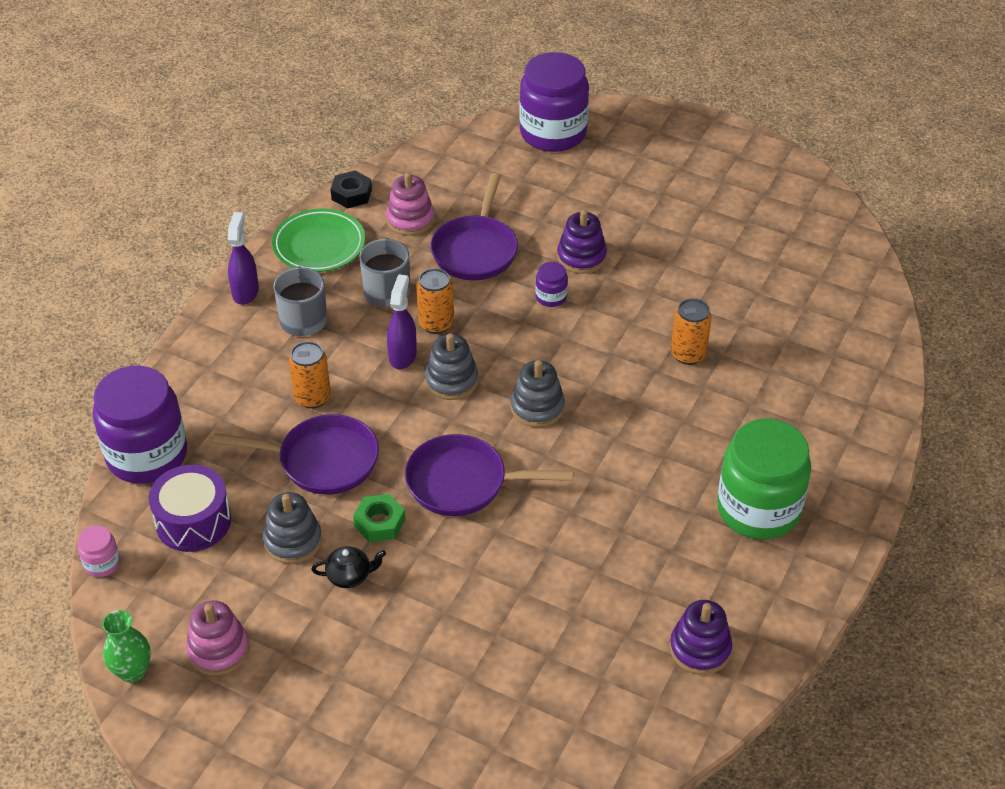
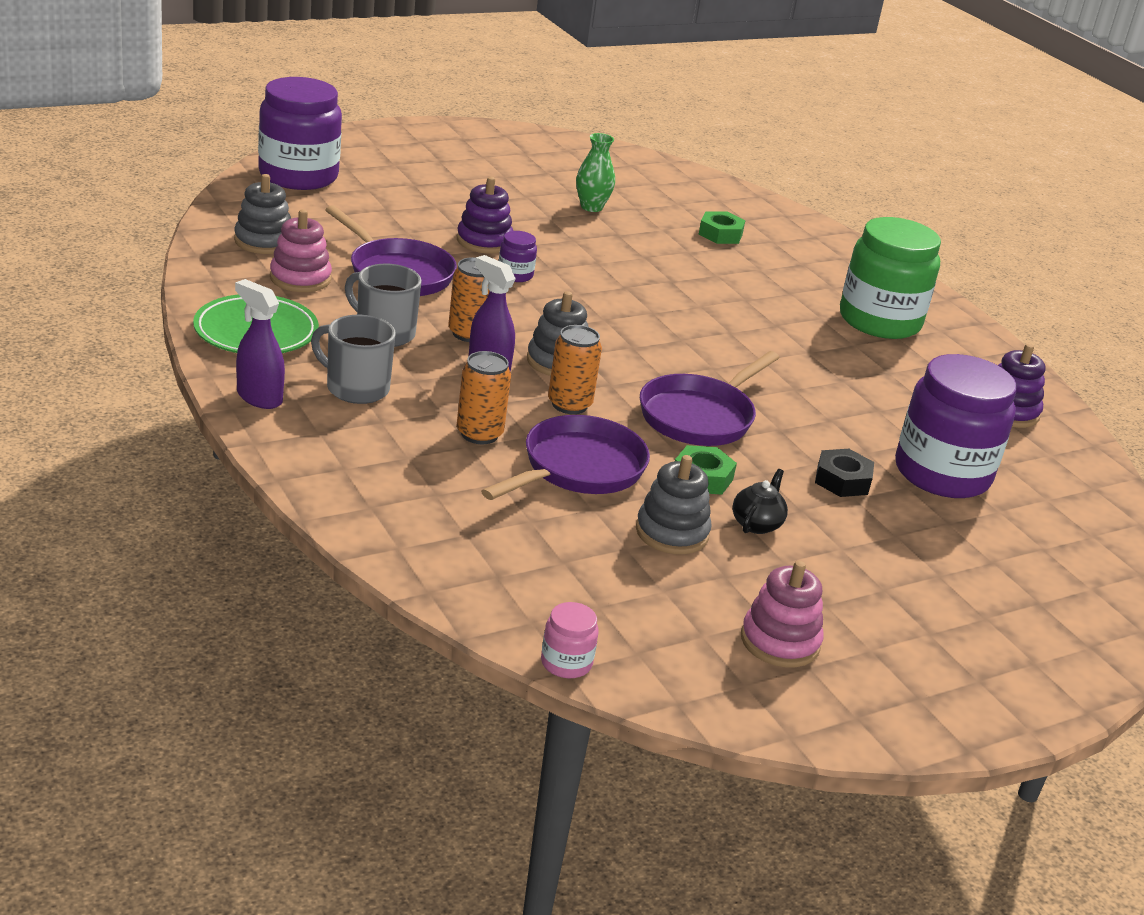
camera: 60 degrees left, 15 degrees down
purple jar [93,365,187,484] -> purple jar moved to [895,354,1017,498]
green vase [102,610,151,683] -> green vase moved to [576,133,615,212]
purple drum [149,465,231,552] -> none
black nut [331,171,372,208] -> black nut moved to [815,449,874,497]
grey stacking toy [510,360,565,427] -> grey stacking toy moved to [234,174,291,254]
orange can [671,298,712,365] -> orange can moved to [548,325,602,414]
none -> green nut [699,211,746,244]

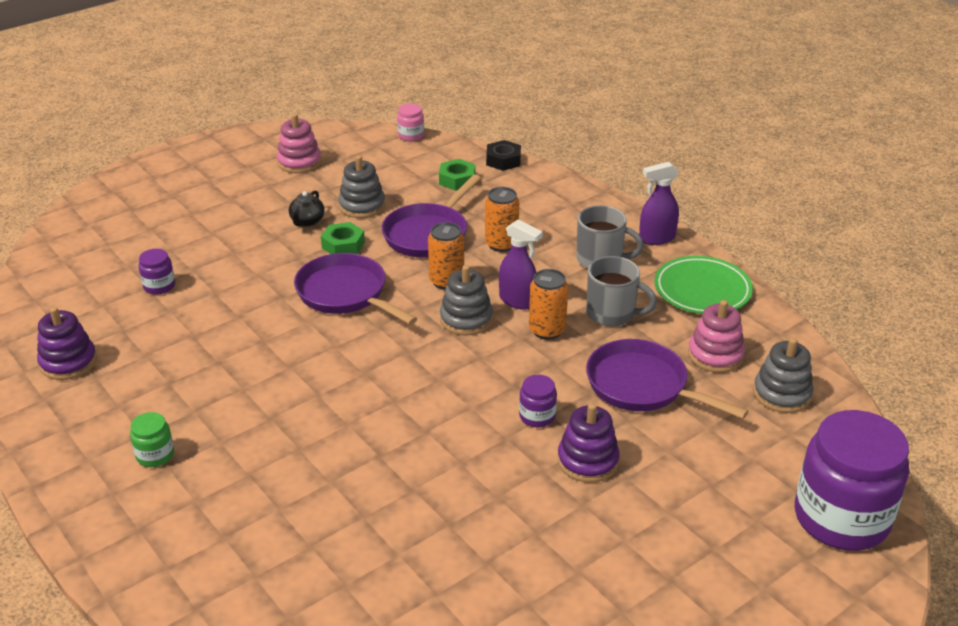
camera: 175 degrees right, 5 degrees up
purple spray bottle [235,279,285,409] -> purple spray bottle turned 135 degrees clockwise [639,162,679,245]
green vase [576,133,615,212] -> none
purple pan [640,351,780,446] -> purple pan turned 75 degrees counterclockwise [294,253,417,325]
green nut [699,211,746,244] -> green nut moved to [439,159,476,191]
black nut [815,449,874,497] -> black nut moved to [486,140,521,171]
green jar [840,217,941,339] -> green jar [130,412,174,467], size x0.42
purple jar [895,354,1017,498] -> purple jar [138,249,175,294], size x0.42

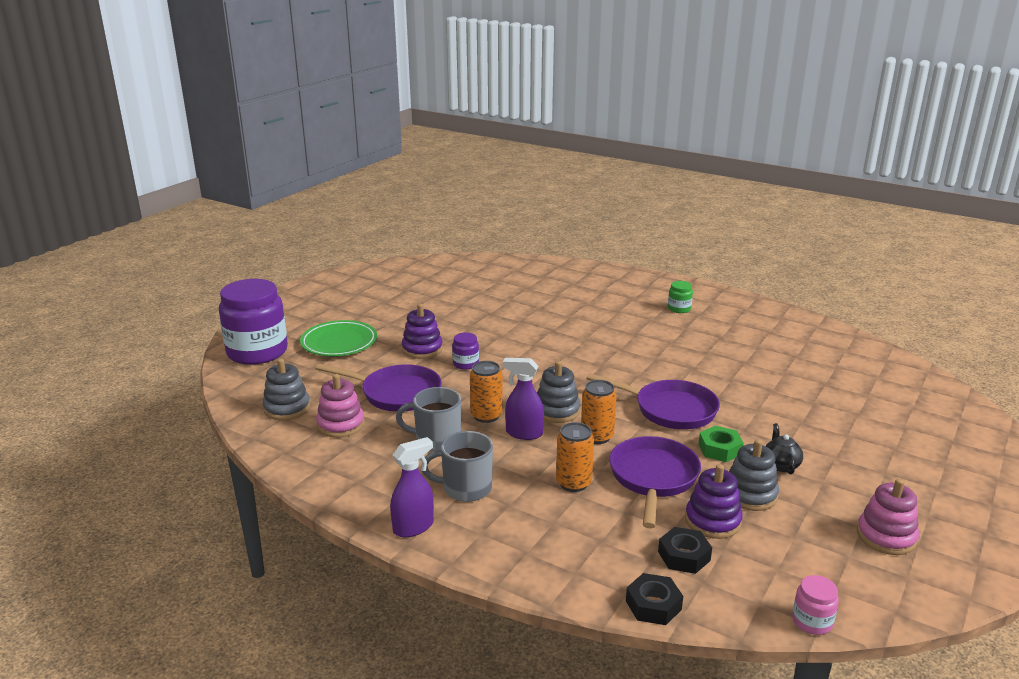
camera: 160 degrees right, 10 degrees down
purple stacking toy [37,307,97,380] -> purple stacking toy moved to [685,464,743,539]
purple jar [138,249,175,294] -> none
green nut [439,159,476,191] -> black nut [658,527,712,574]
green plate [654,256,753,314] -> green plate moved to [300,320,377,356]

